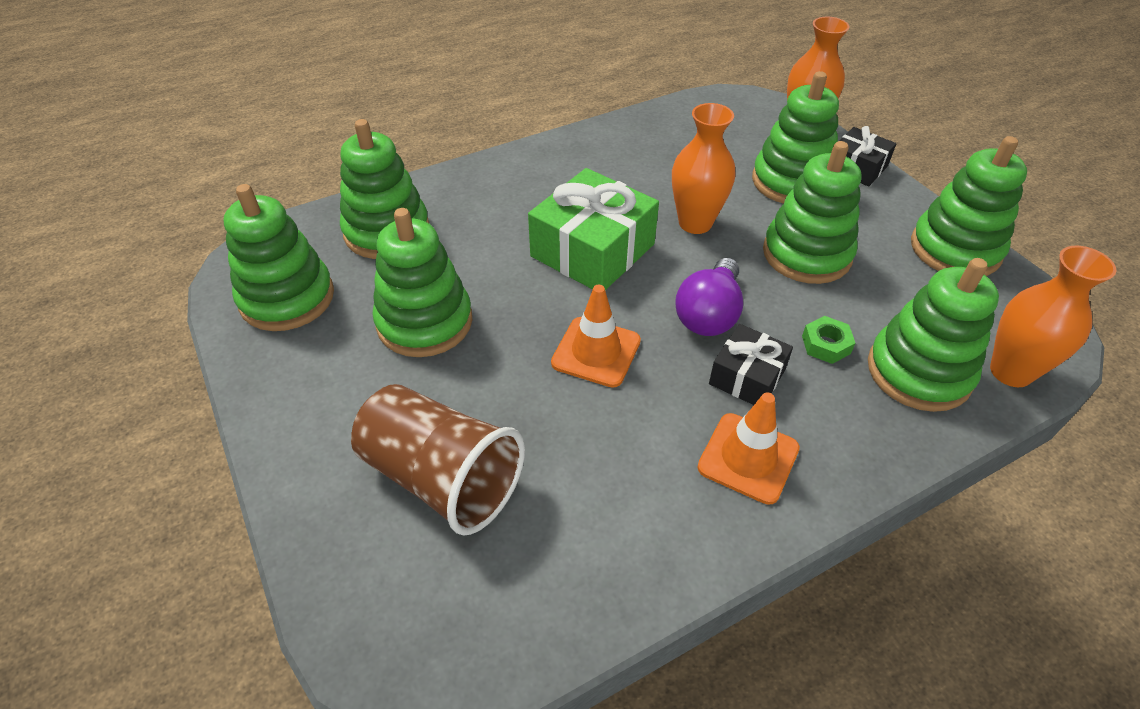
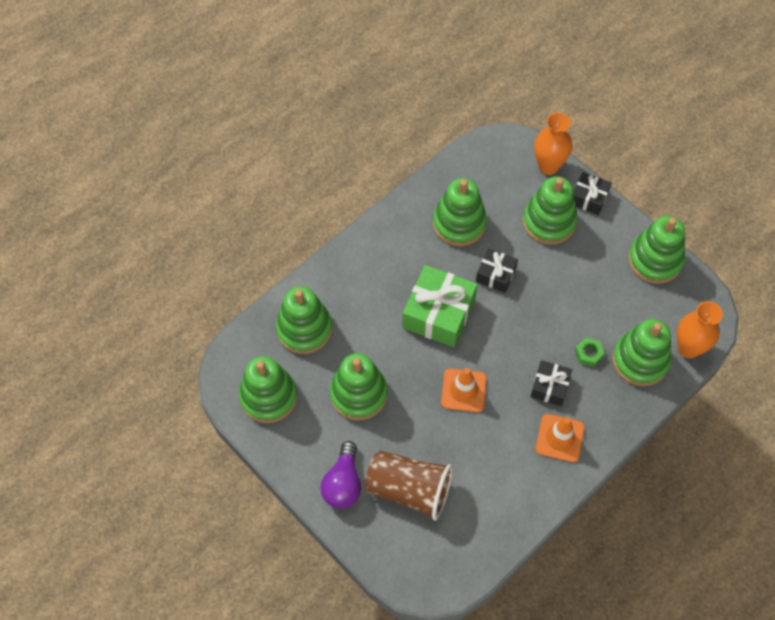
camera: 15 degrees left, 15 degrees up
orange vase [672,103,735,234] -> black gift [476,248,518,293]
purple light bulb [675,258,743,336] -> purple light bulb moved to [320,441,361,509]
green stacking toy [763,141,861,284] -> green stacking toy moved to [433,178,487,246]

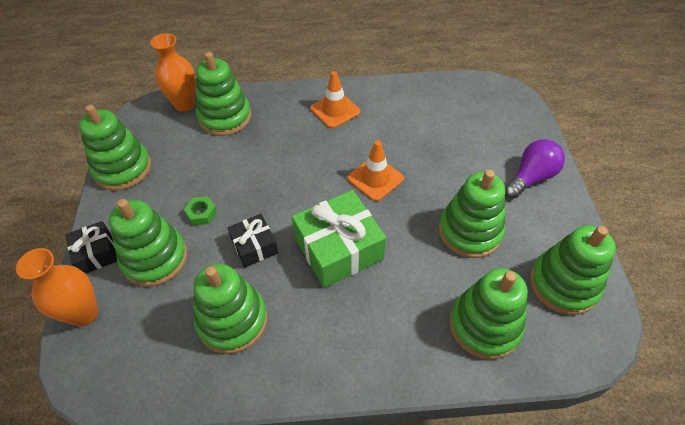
camera: 140 degrees left, 10 degrees down
brown cup [365,451,453,521] -> none
black gift [530,360,572,406] -> none
green nut [575,337,605,366] -> green nut moved to [184,196,217,225]

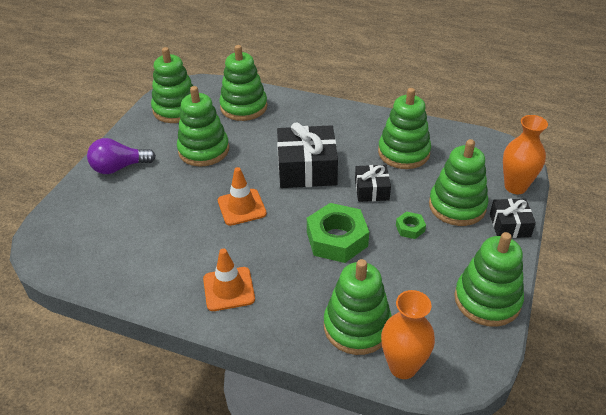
camera: 155 degrees left, 10 degrees down
green gift [292,190,386,288] -> black gift [277,122,338,188]
none -> green nut [307,203,369,263]

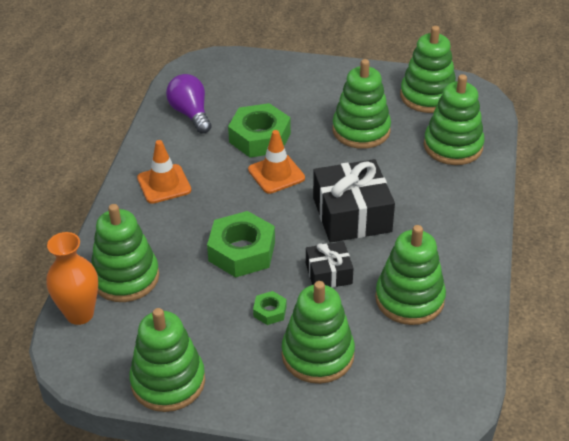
camera: 80 degrees right, 0 degrees up
purple light bulb [87,138,156,174] -> purple light bulb moved to [166,74,212,134]
black gift [490,199,536,238] -> none
orange vase [503,115,548,194] -> none
none -> green nut [228,103,291,157]

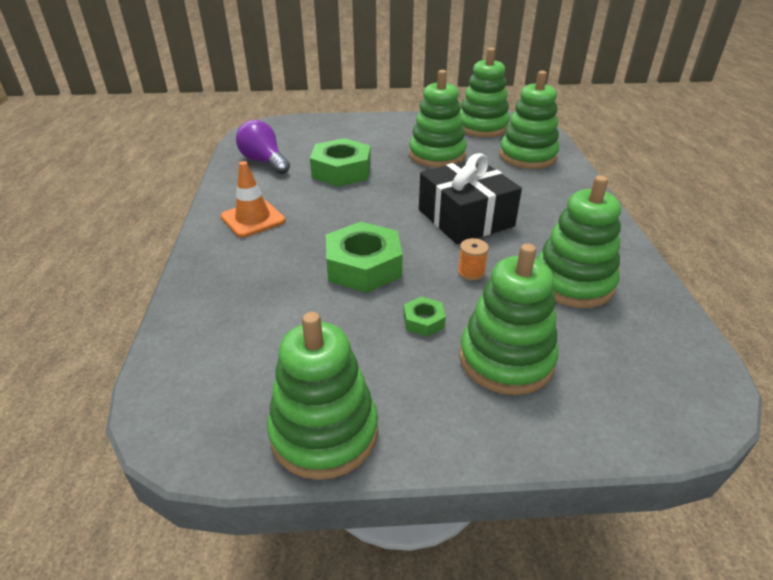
camera: 15 degrees left, 5 degrees down
orange vase [46,232,98,325] -> none
green stacking toy [91,204,159,302] -> none
orange traffic cone [248,130,305,194] -> none
black gift [306,241,353,288] -> orange spool [458,238,489,281]

